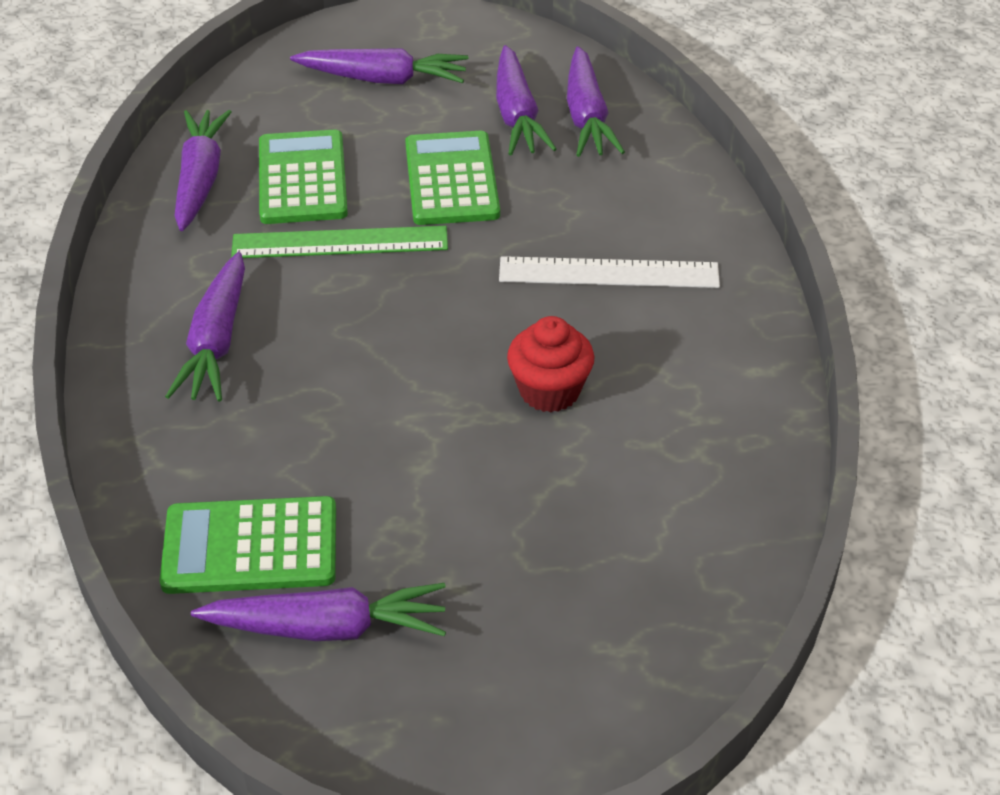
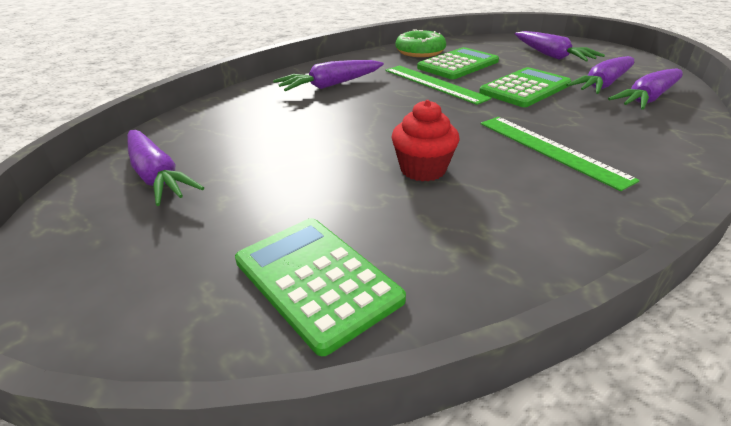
camera: 55 degrees right, 10 degrees down
green calculator [160,496,336,594] -> green calculator moved to [235,218,406,356]
purple carrot [174,110,231,231] -> green donut [395,29,446,57]
white ruler [499,256,720,288] -> green ruler [481,117,640,191]

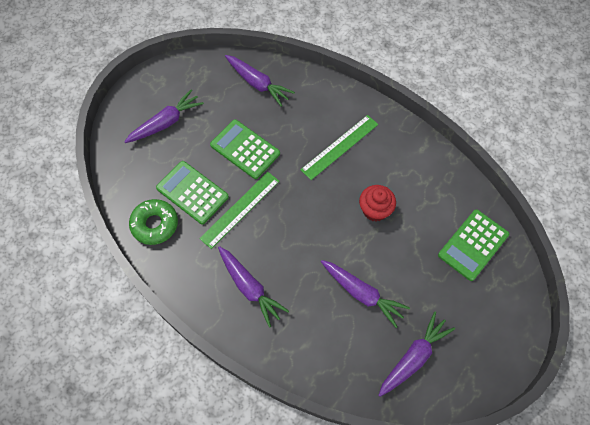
camera: 100 degrees left, 30 degrees up
purple carrot [566,56,634,94] -> purple carrot moved to [321,260,410,328]

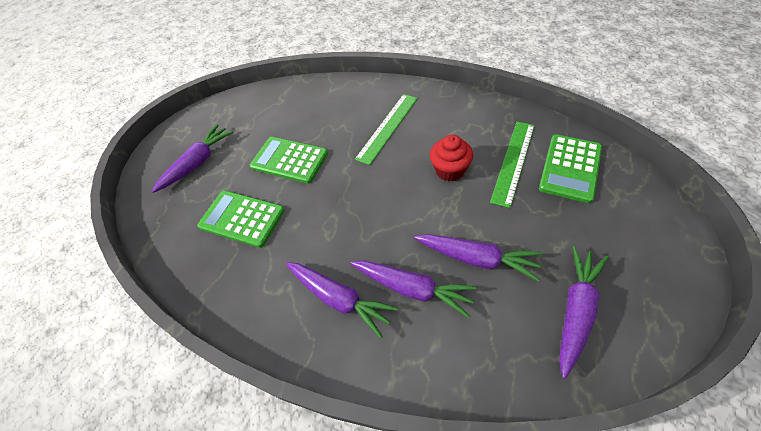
camera: 10 degrees left, 10 degrees down
green donut [129,199,178,245] -> none
green ruler [199,172,279,249] -> green ruler moved to [490,122,535,208]
purple carrot [225,55,295,107] -> purple carrot moved to [350,260,477,318]

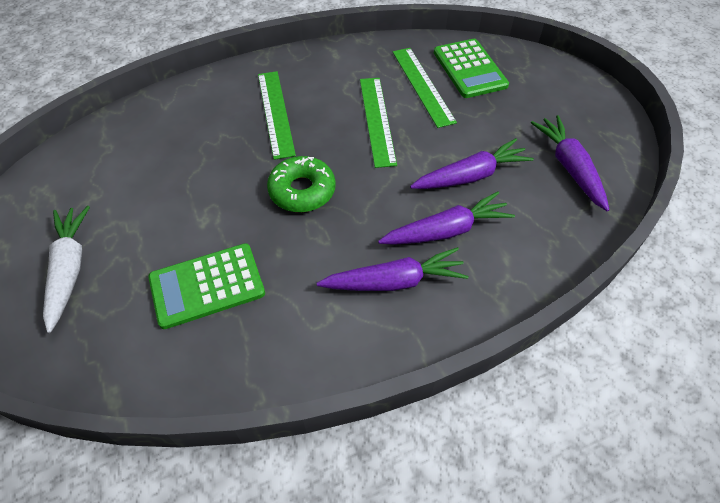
camera: 50 degrees left, 0 degrees up
purple carrot [151,124,233,193] -> white carrot [43,206,90,333]
green calculator [250,137,328,184] -> none
red cupcake [430,135,473,181] -> green ruler [360,78,397,168]
none -> green donut [267,156,336,212]

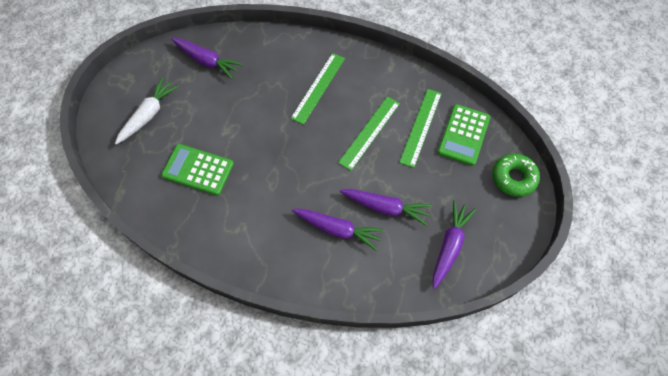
camera: 40 degrees right, 10 degrees up
green donut [267,156,336,212] -> green donut moved to [493,154,540,197]
purple carrot [317,247,469,291] -> purple carrot moved to [171,38,243,79]

